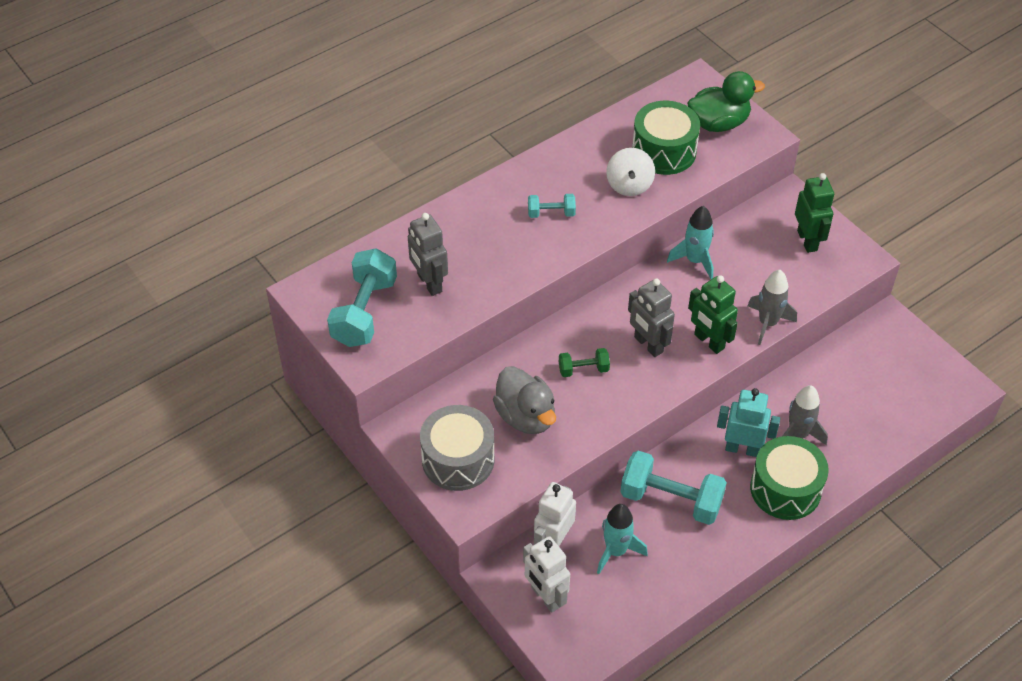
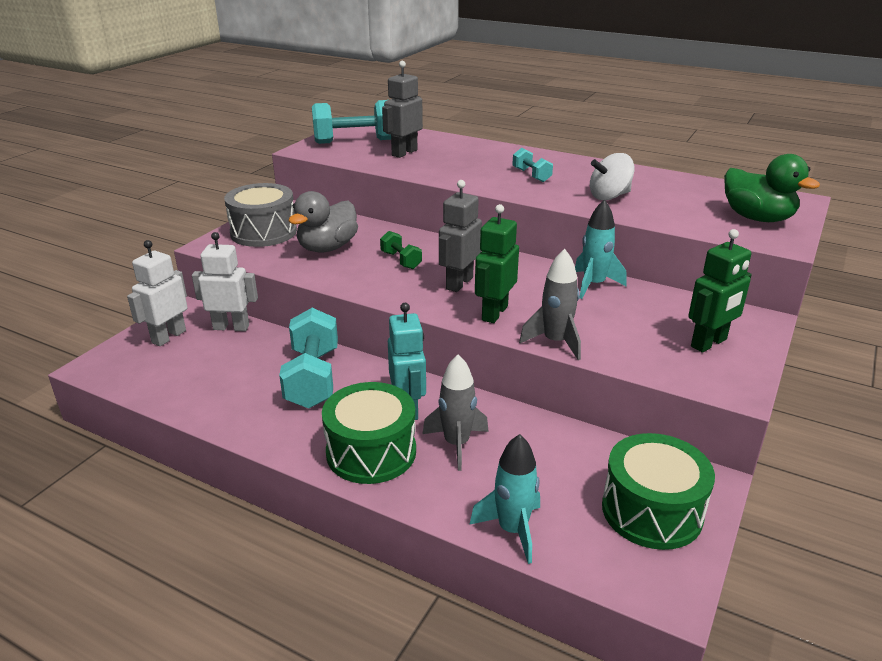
camera: 65 degrees right, 20 degrees down
turquoise rocket [597,504,648,574] -> turquoise rocket moved to [469,434,540,564]
green drum [632,101,700,175] -> green drum moved to [602,433,715,550]

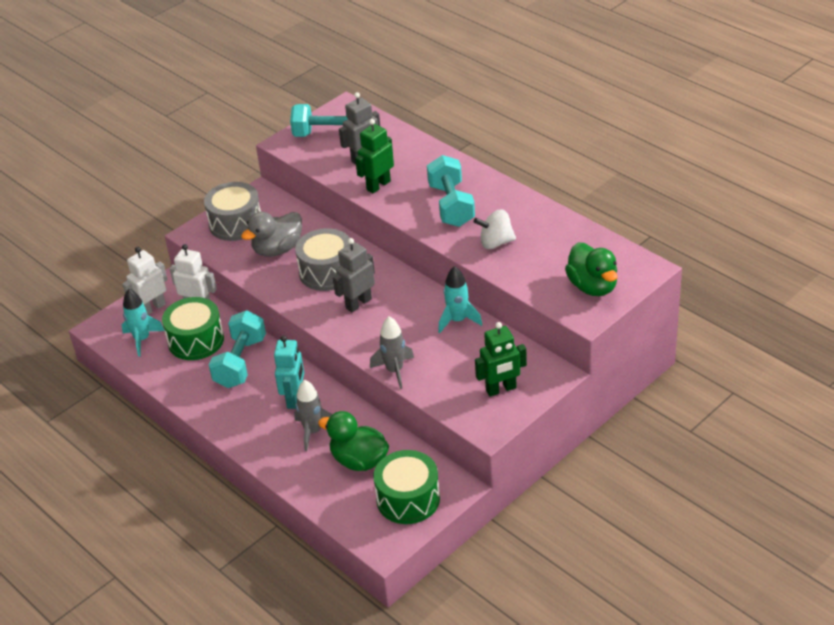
camera: 20 degrees right, 10 degrees up
green drum [322,382,416,484] -> green drum moved to [162,297,224,360]
green dumbbell [380,231,422,269] -> grey drum [295,228,350,291]
turquoise rocket [469,434,540,564] -> turquoise rocket moved to [122,289,165,357]
green robot [475,204,519,323] -> green robot moved to [355,119,394,193]
turquoise dumbbell [512,148,553,182] -> turquoise dumbbell [427,155,475,227], size x1.96
none -> green duck [318,411,389,471]

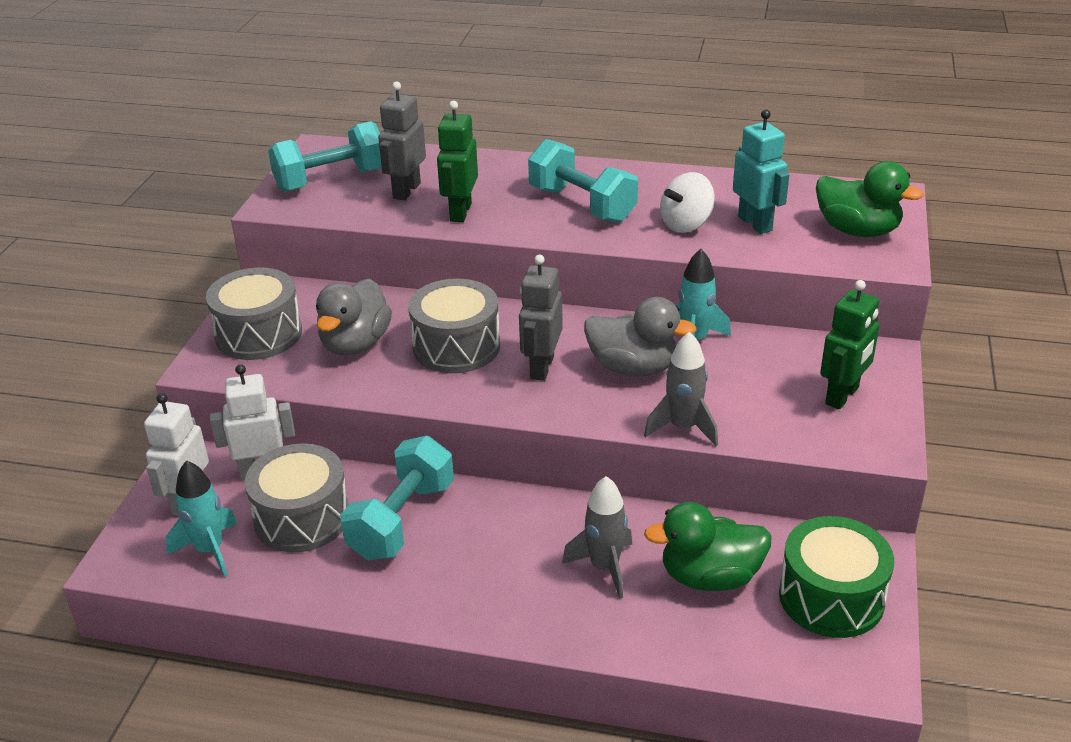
camera: 35 degrees left, 5 degrees down
green drum [162,297,224,360] -> grey drum [245,443,349,552]
turquoise dumbbell [209,310,266,388] -> turquoise dumbbell turned 45 degrees clockwise [340,436,454,560]
turquoise robot [274,335,304,409] -> turquoise robot moved to [733,109,789,234]
none -> grey duck [584,297,696,376]

